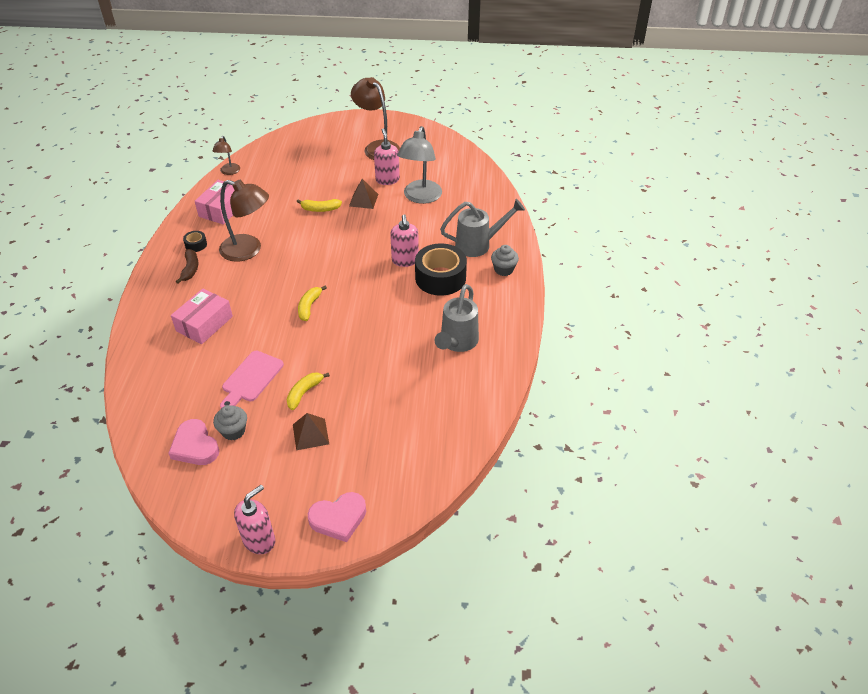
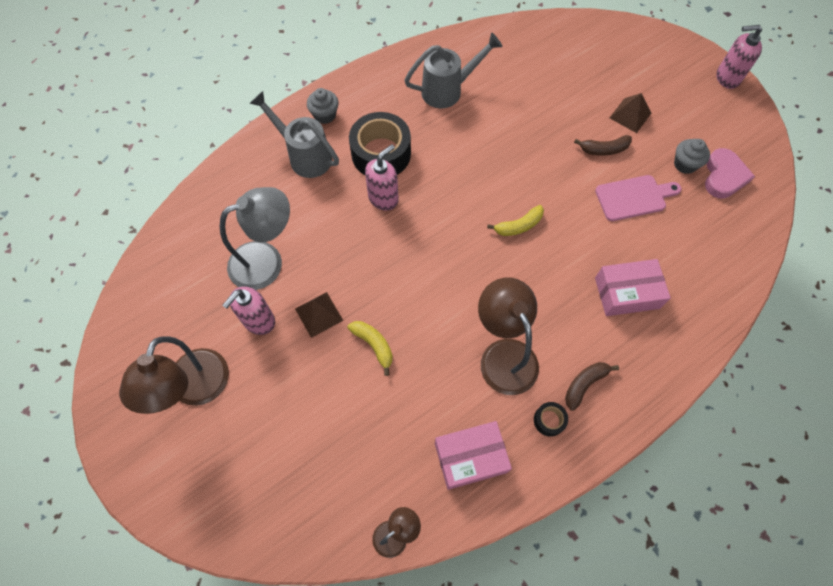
camera: 130 degrees left, 20 degrees up
yellow banana [287,372,330,410] -> brown banana [574,135,632,156]
pink heart [308,492,366,542] -> none

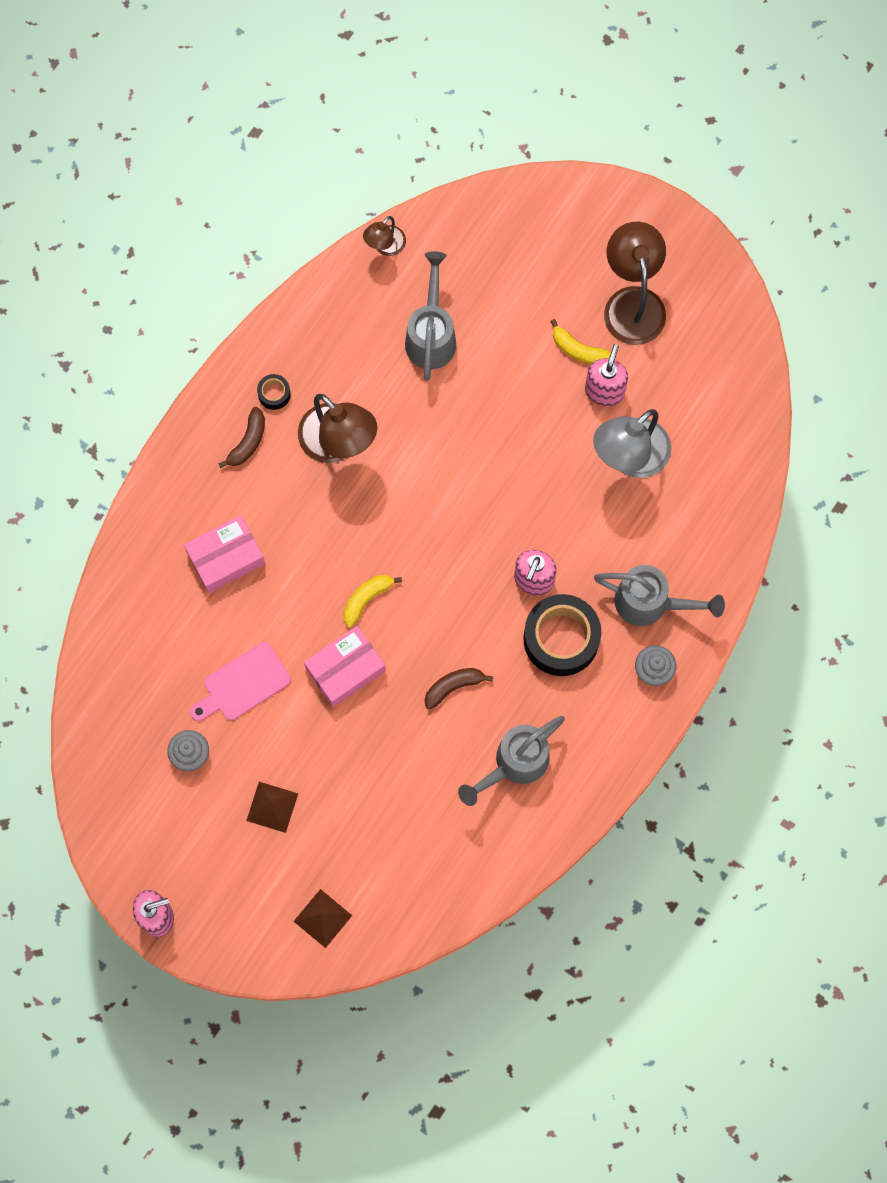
camera: 160 degrees right, 10 degrees up
brown pyramid [295,292,343,338] -> brown pyramid moved to [293,889,352,948]
yellow banana [348,321,393,376] -> yellow banana moved to [550,319,611,364]
pink box [435,421,512,490] -> pink box moved to [304,626,386,707]
brown banana [574,135,632,156] -> brown banana moved to [424,668,493,710]
pink heart [705,148,755,198] -> none
none -> grey watering can [405,251,456,381]

